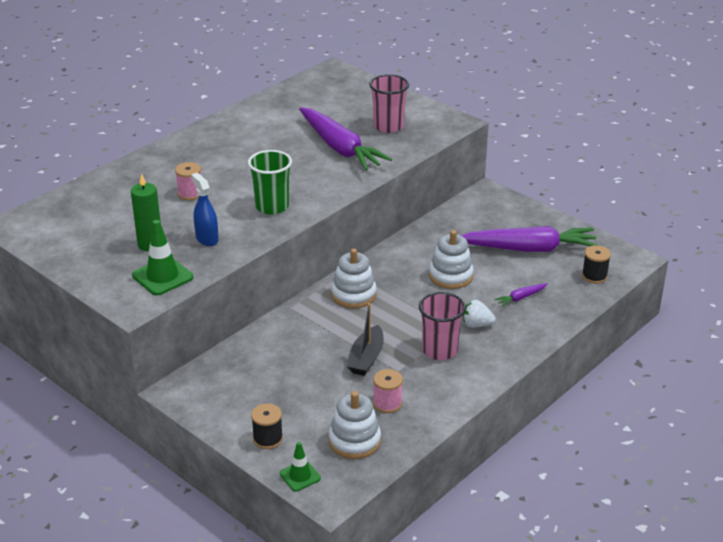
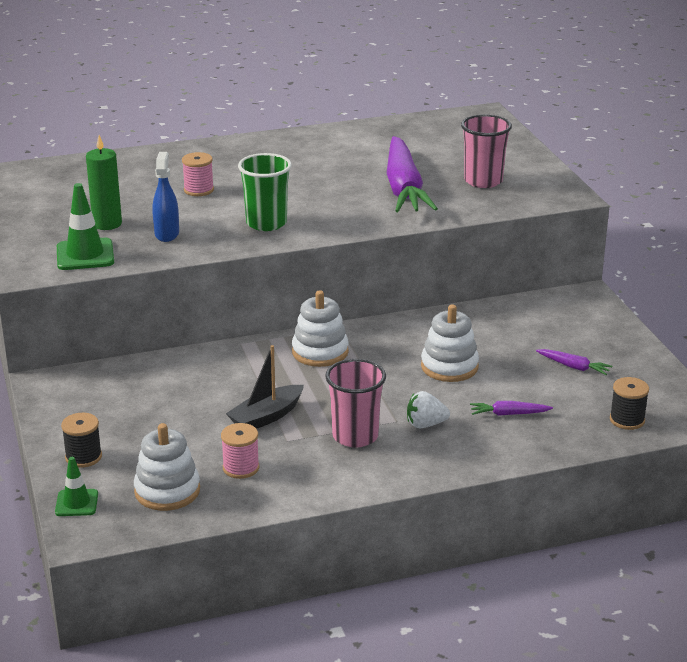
camera: 30 degrees right, 5 degrees down
purple carrot [461,226,599,252] -> purple carrot [536,349,612,375], size x0.41
white strawberry [463,300,496,328] -> white strawberry turned 45 degrees counterclockwise [407,391,450,428]

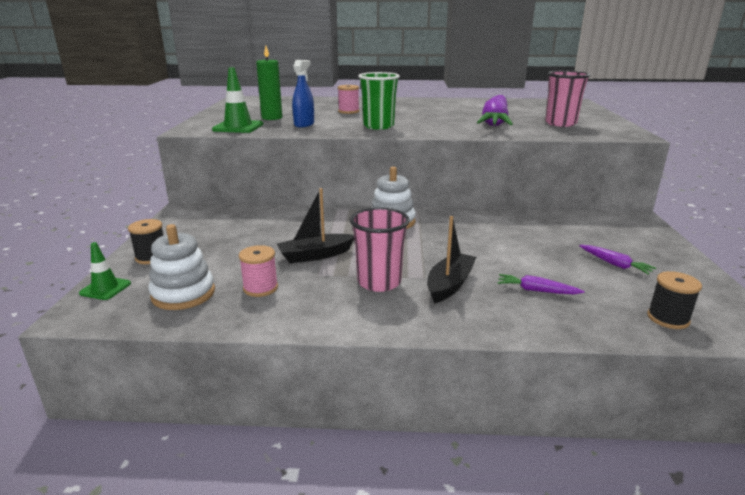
camera: 20 degrees right, 5 degrees down
white strawberry [407,391,450,428] -> black boat [427,216,476,303]
white stacking toy [421,305,479,382] -> none

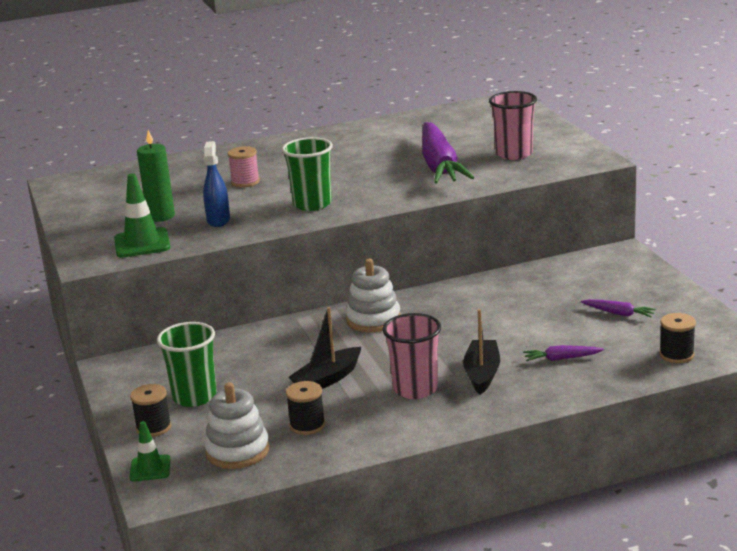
camera: 20 degrees left, 0 degrees up
pink spool [239,245,278,297] -> black spool [286,381,325,435]
none -> green cup [157,322,217,407]

